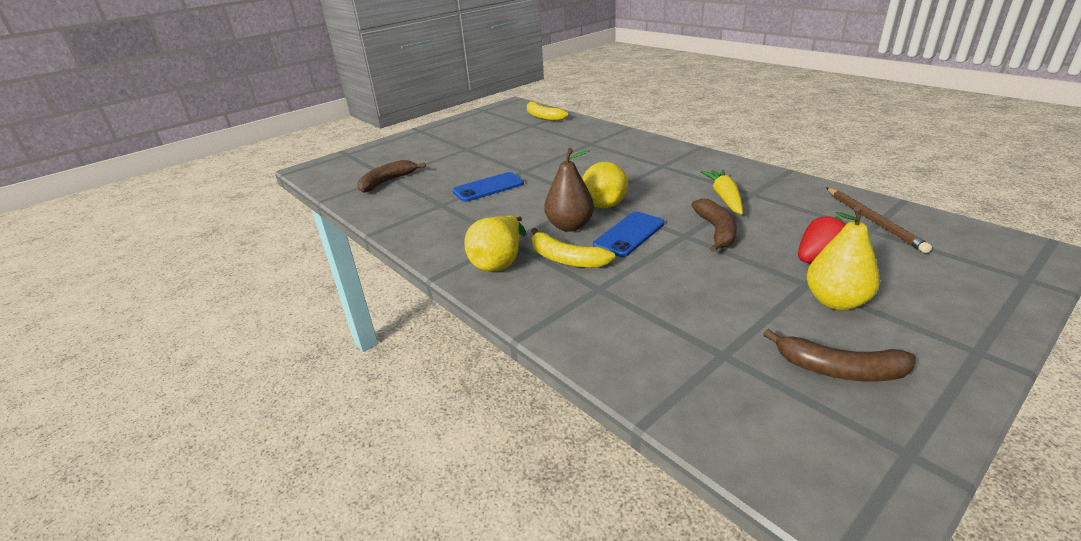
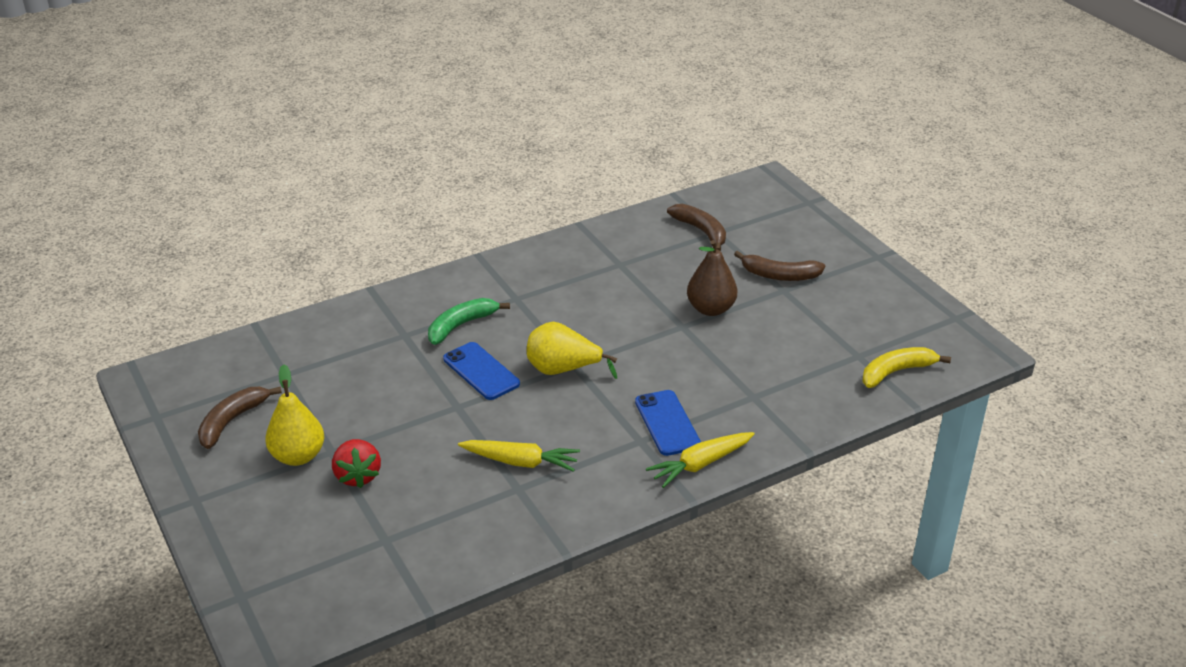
camera: 100 degrees right, 5 degrees up
blue phone [452,172,524,202] -> blue phone moved to [635,390,701,456]
yellow pear [464,216,526,271] -> none
yellow banana [531,228,615,268] -> green banana [428,298,510,345]
brown pear [544,148,594,232] -> brown pear moved to [687,240,737,316]
brown banana [692,199,737,252] -> brown banana moved to [734,251,825,281]
brown pencil [827,188,932,253] -> none
none -> yellow carrot [646,432,755,488]

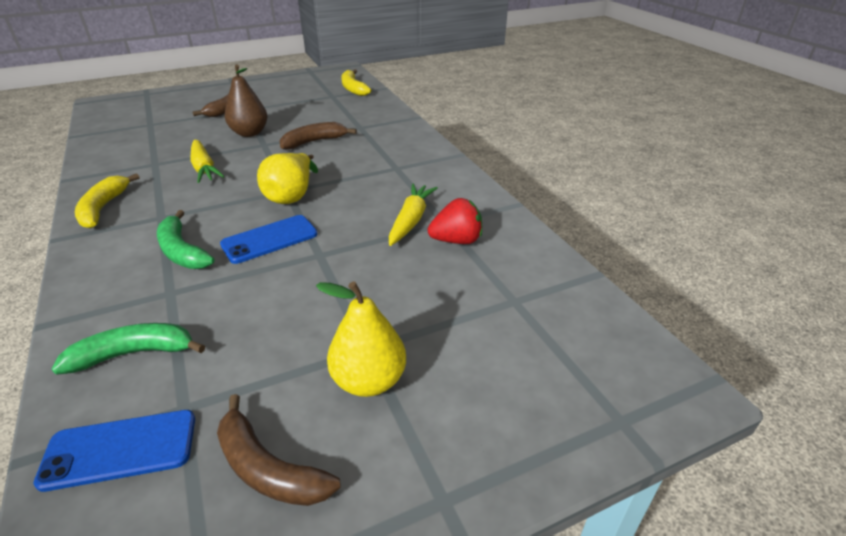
camera: 85 degrees left, 0 degrees up
red strawberry [332,439,381,488] -> red strawberry moved to [428,198,482,244]
blue phone [635,390,701,456] -> blue phone moved to [33,410,195,492]
yellow carrot [646,432,755,488] -> yellow carrot moved to [190,140,224,183]
brown banana [667,204,726,251] -> brown banana moved to [279,122,357,150]
none -> green banana [52,323,205,375]
none -> yellow banana [75,173,140,228]

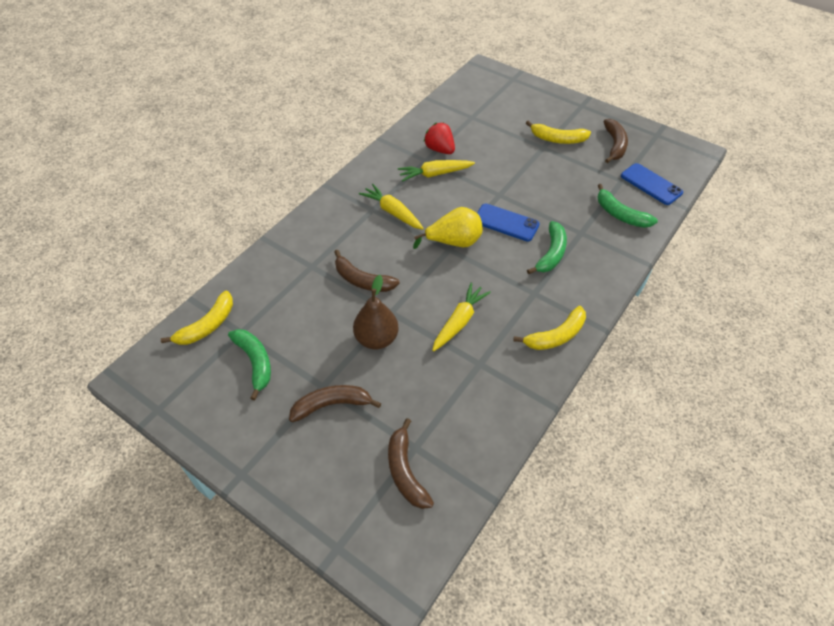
camera: 120 degrees left, 15 degrees up
yellow pear [316,281,406,397] -> yellow banana [526,121,591,144]
none -> green banana [228,329,271,400]
none -> yellow carrot [359,184,424,230]
none -> brown banana [388,418,434,509]

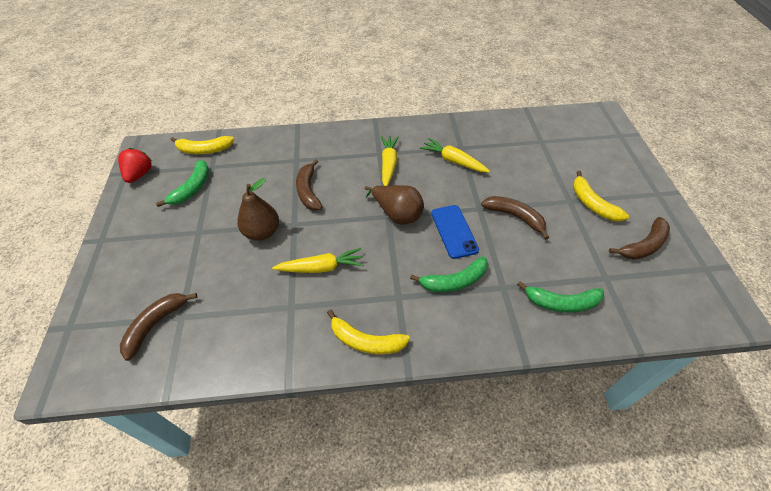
camera: 50 degrees right, 0 degrees up
brown banana [289,385,381,422] -> brown banana moved to [481,196,549,240]
yellow pear [413,207,482,249] -> brown pear [365,185,424,225]
red strawberry [424,123,455,154] -> red strawberry moved to [118,148,152,183]
green banana [598,184,658,228] -> green banana turned 90 degrees counterclockwise [517,281,604,313]
blue phone [621,163,683,205] -> none

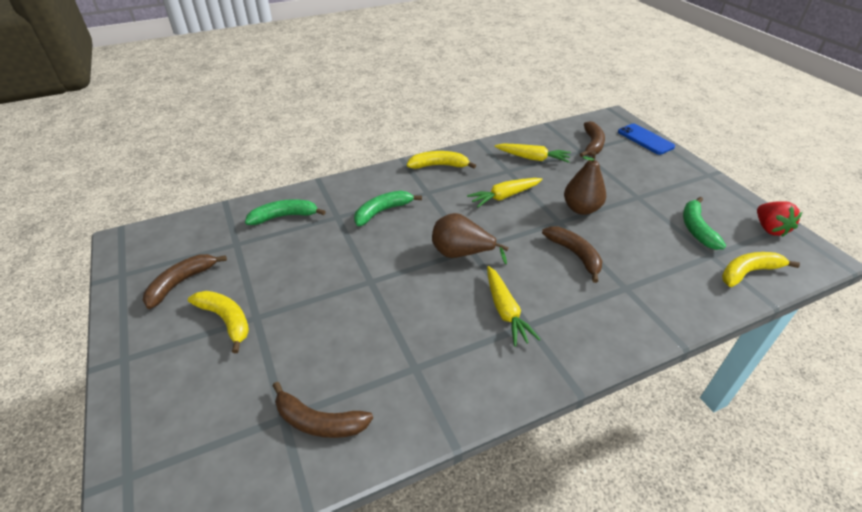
camera: 160 degrees right, 10 degrees down
yellow carrot [420,138,490,173] -> yellow carrot moved to [495,143,571,163]
blue phone [431,205,479,259] -> blue phone moved to [618,124,675,155]
brown banana [481,196,549,240] -> brown banana moved to [273,382,373,438]

